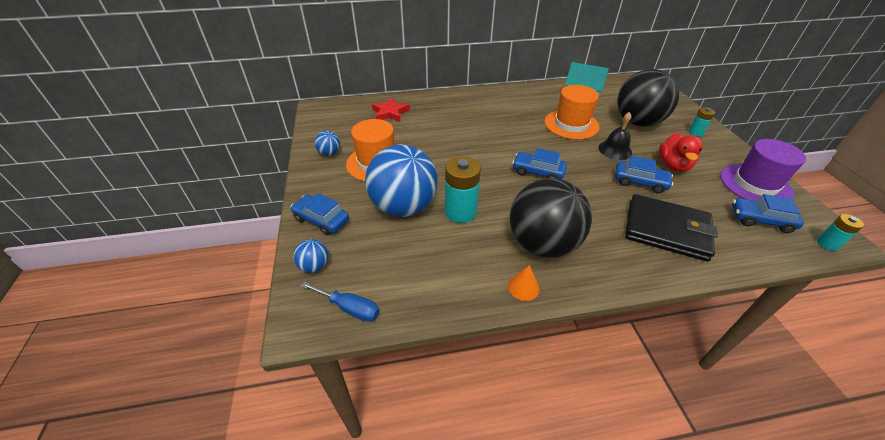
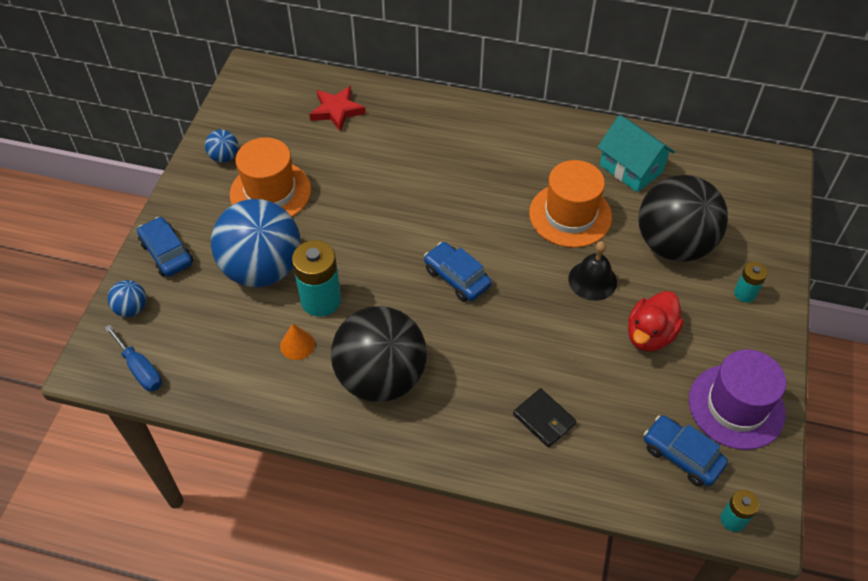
camera: 25 degrees right, 10 degrees up
orange cone [508,265,540,301] -> orange cone moved to [280,324,315,360]
blue car [615,156,673,194] -> none
black wallet [625,194,718,262] -> black wallet [513,388,576,448], size x0.50

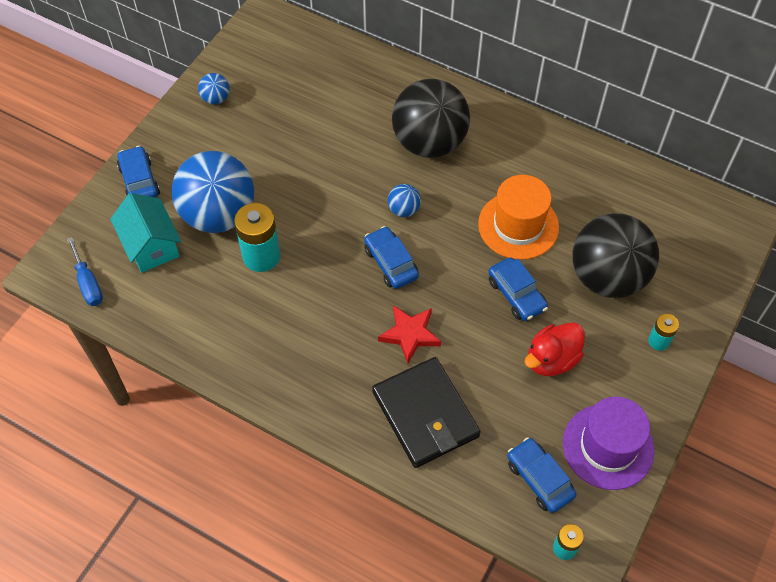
camera: 15 degrees right, 5 degrees up
blue ball [108,280,146,317] -> blue ball moved to [388,184,421,217]
orange hat [230,137,311,217] -> none
orange cone [280,324,315,360] -> none
red star [309,86,366,132] -> red star moved to [378,305,441,364]
black ball [331,306,427,402] -> black ball moved to [392,79,470,158]
black wallet [513,388,576,448] -> black wallet [372,357,481,468], size x1.99
black bell [568,241,617,301] -> blue car [488,257,548,321]
turquoise house [598,115,675,192] -> turquoise house moved to [110,193,181,273]

